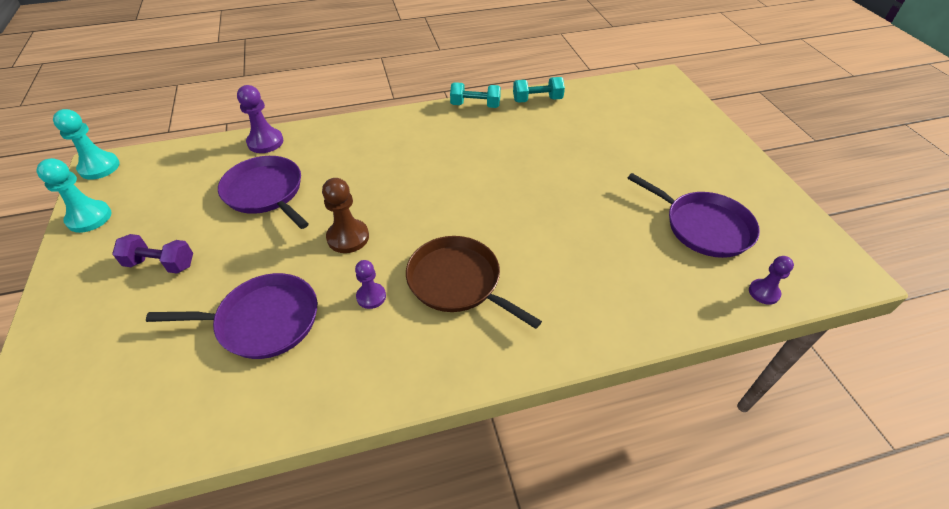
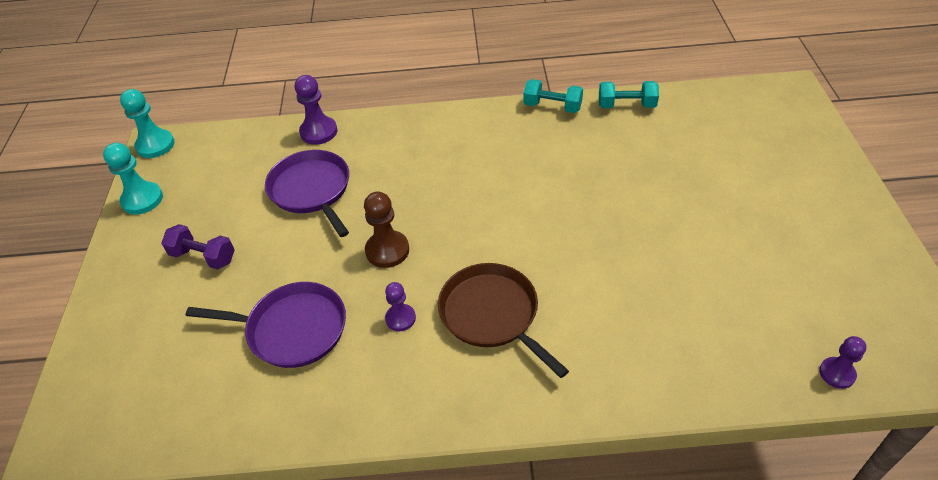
camera: 15 degrees right, 0 degrees up
purple pan [627,173,760,258] -> none

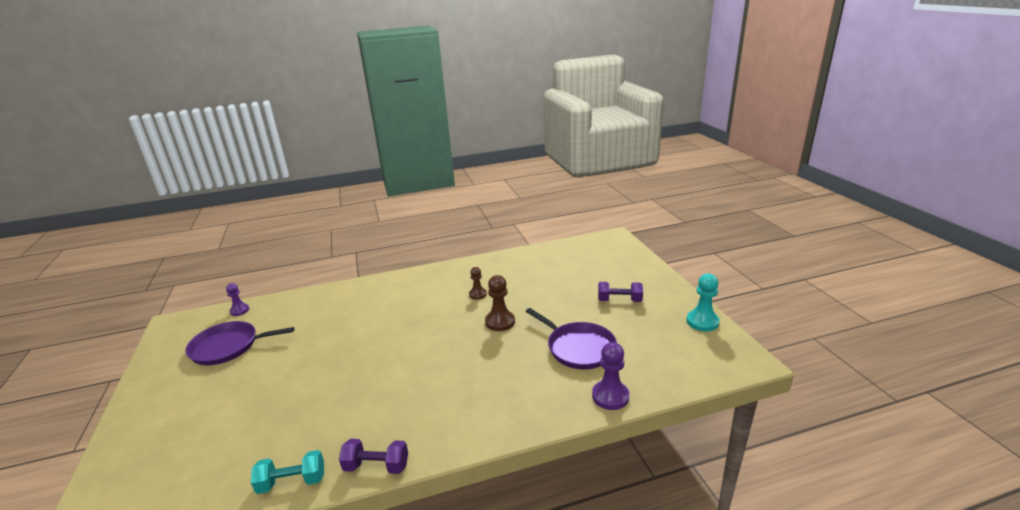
camera: 165 degrees right, 20 degrees down
turquoise pawn [120,89,175,158] -> none
purple pan [186,282,346,368] -> purple pan moved to [185,321,294,365]
purple pawn [385,282,416,331] -> brown pawn [469,267,487,300]
brown pan [438,263,569,378] -> none
turquoise dumbbell [523,79,583,113] -> purple dumbbell [339,439,408,474]

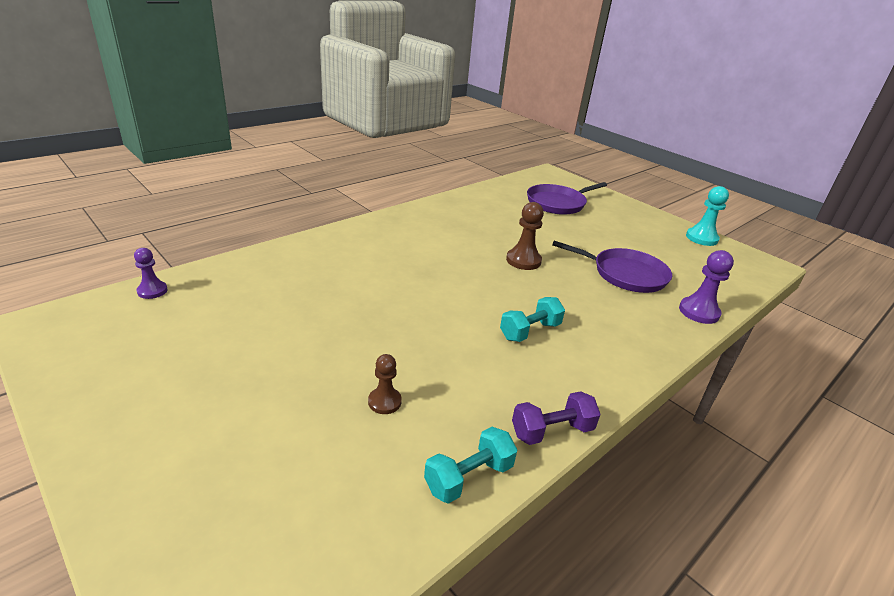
camera: 30 degrees left, 5 degrees up
purple pan [185,321,294,365] -> purple pan moved to [527,182,607,215]
brown pawn [469,267,487,300] -> brown pawn moved to [368,354,402,414]
purple dumbbell [598,282,643,302] -> none
none -> turquoise dumbbell [500,297,565,342]

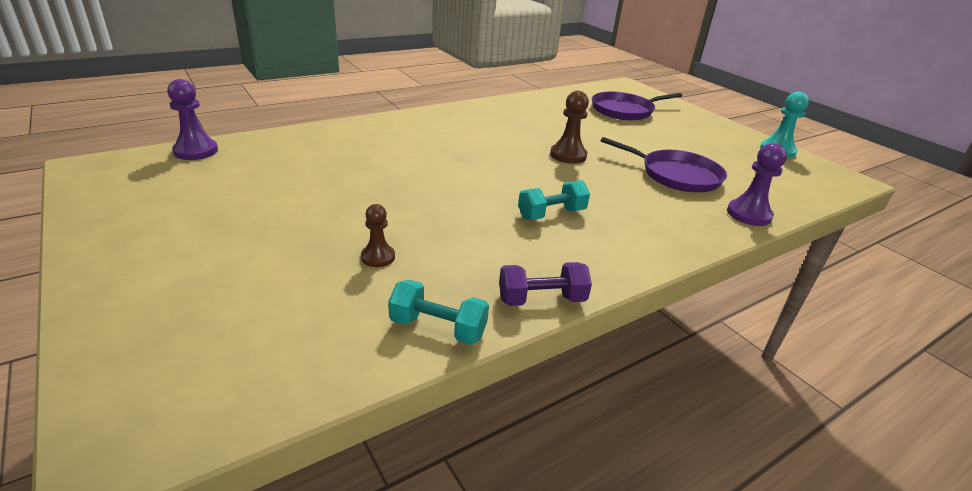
camera: 10 degrees right, 0 degrees up
purple pawn [134,248,168,299] -> purple pawn [167,79,218,160], size x1.56
turquoise dumbbell [424,427,518,504] -> turquoise dumbbell turned 45 degrees clockwise [388,280,489,345]

